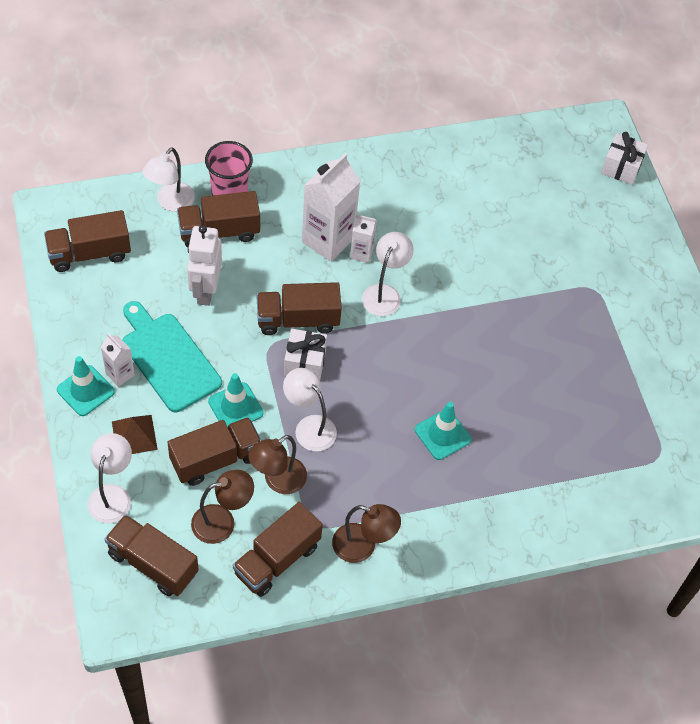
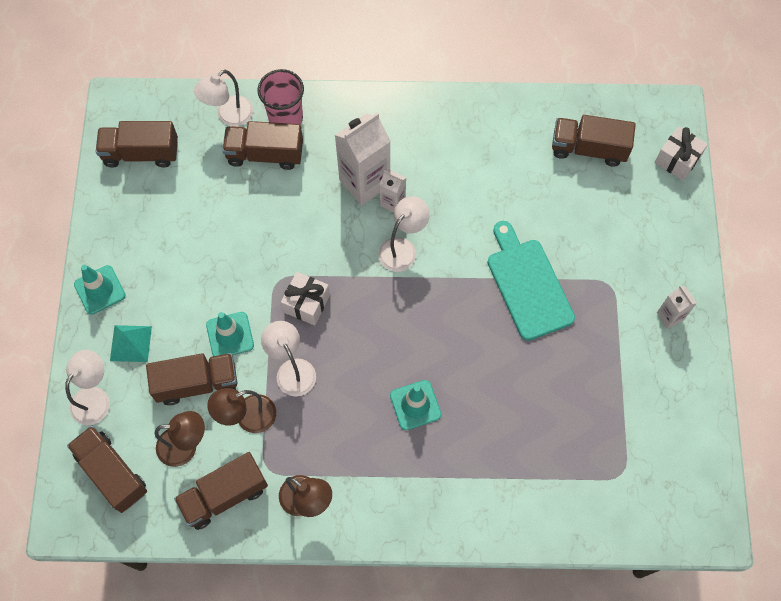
camera: 20 degrees right, 10 degrees up
white carton [101,333,135,387] -> white carton moved to [657,286,697,329]
brown pyramid [112,415,158,454] -> turquoise pyramid [110,325,152,362]
turquoise cutting board [122,301,222,412] -> turquoise cutting board moved to [488,221,575,341]
white robot [187,225,222,306] -> none
brown truck [257,282,342,335] -> brown truck moved to [552,115,636,167]

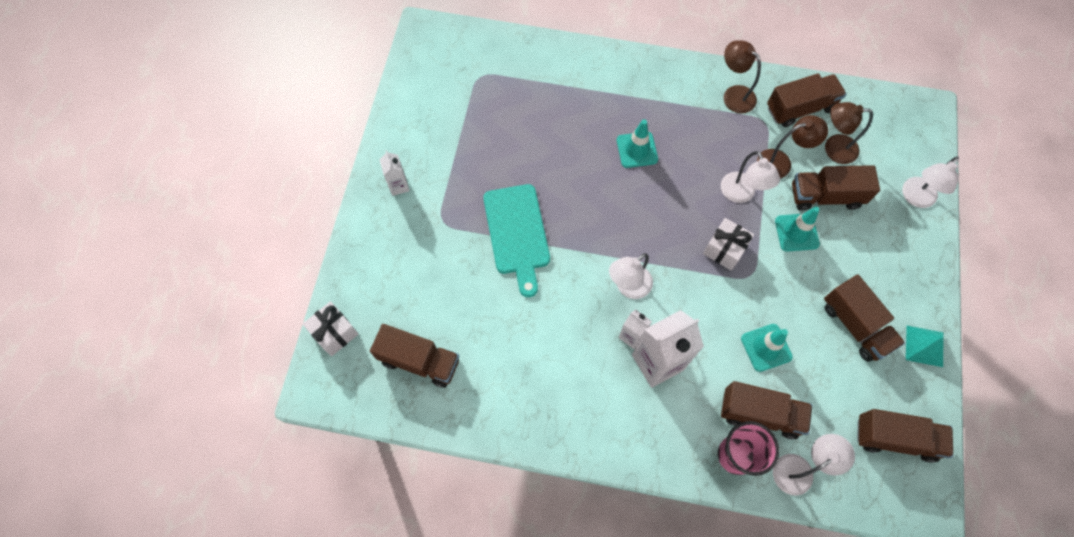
camera: 170 degrees left, 0 degrees up
brown truck [67,426,147,513] -> brown truck moved to [824,274,905,362]
turquoise traffic cone [74,265,125,315] -> turquoise traffic cone moved to [741,324,793,372]
turquoise pyramid [110,325,152,362] -> turquoise pyramid moved to [906,326,943,367]

